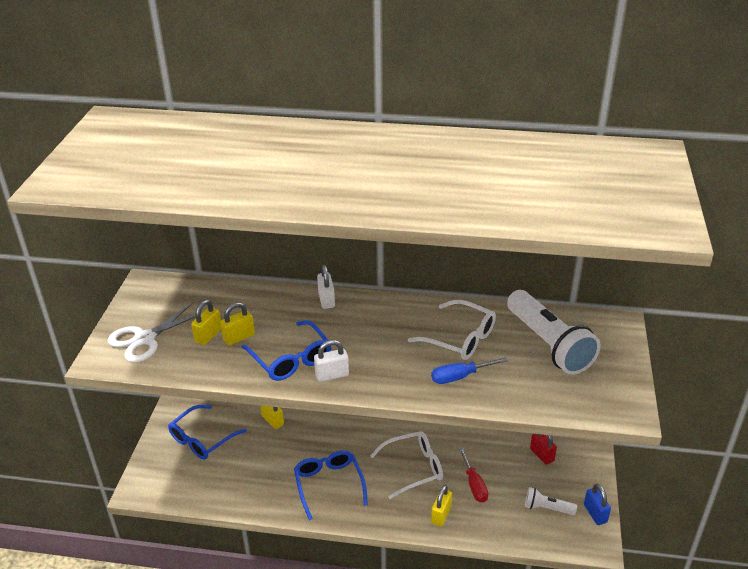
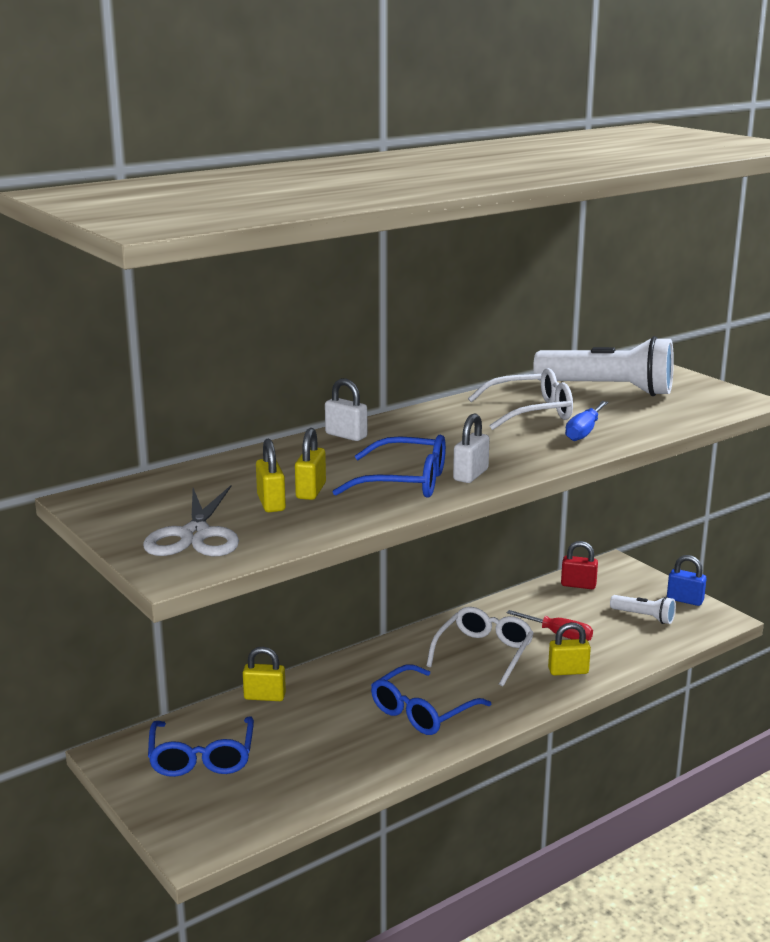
camera: 45 degrees left, 15 degrees down
blue glasses [294,450,368,520] -> blue glasses turned 75 degrees counterclockwise [371,664,491,735]
yellow padlock [431,485,452,526] -> yellow padlock turned 75 degrees counterclockwise [548,622,591,676]
white flashlight [525,487,577,515] -> white flashlight turned 120 degrees counterclockwise [610,595,676,624]

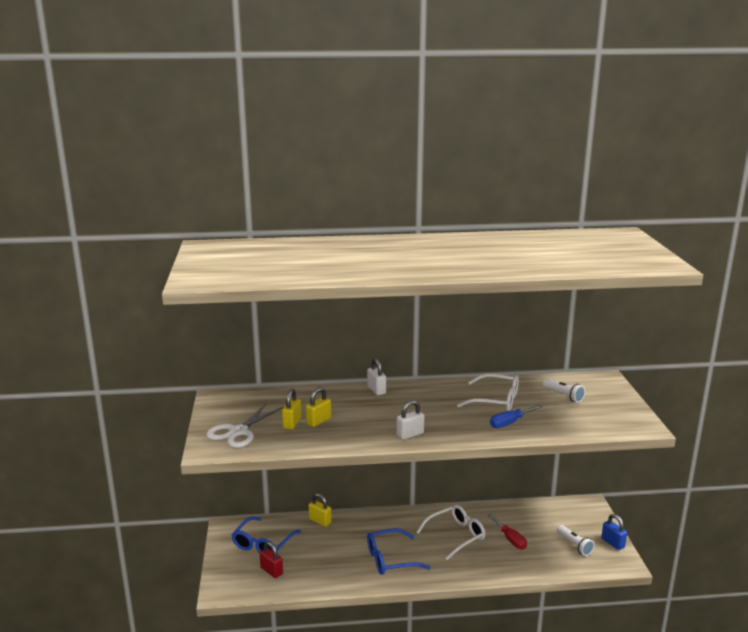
camera: 30 degrees right, 0 degrees up
blue glasses [332,435,446,498] -> none
white flashlight [533,336,674,396] -> white flashlight [543,379,585,403], size x0.49
yellow padlock [548,622,591,676] -> none
red padlock [561,541,598,589] -> red padlock moved to [260,541,283,578]

